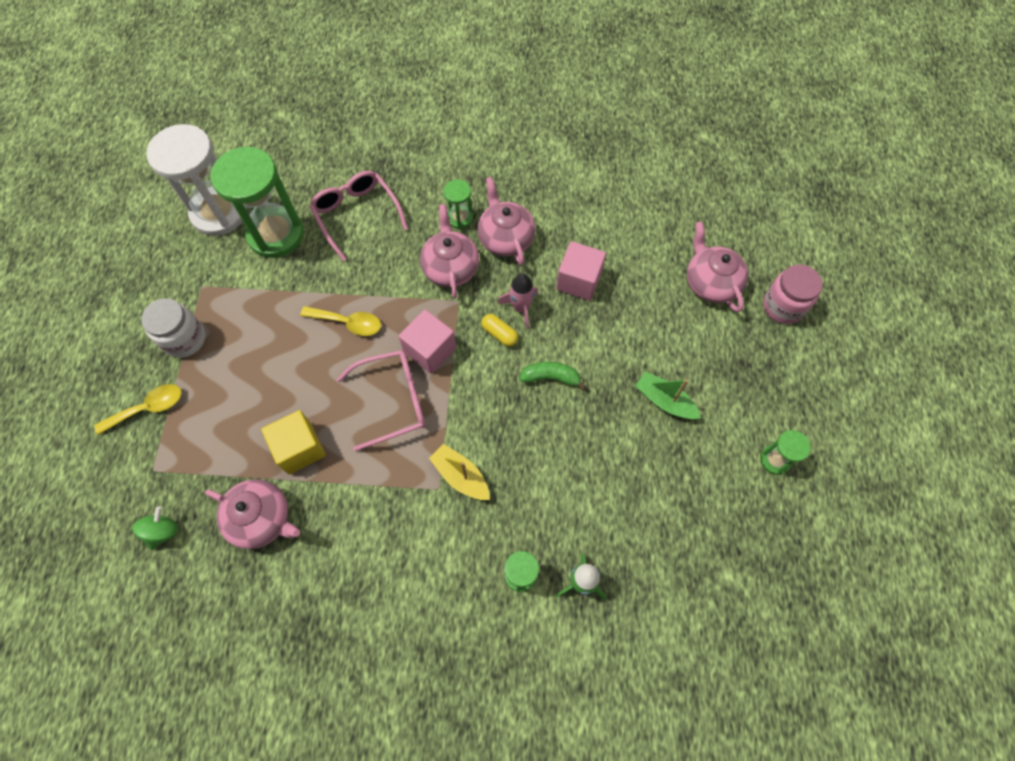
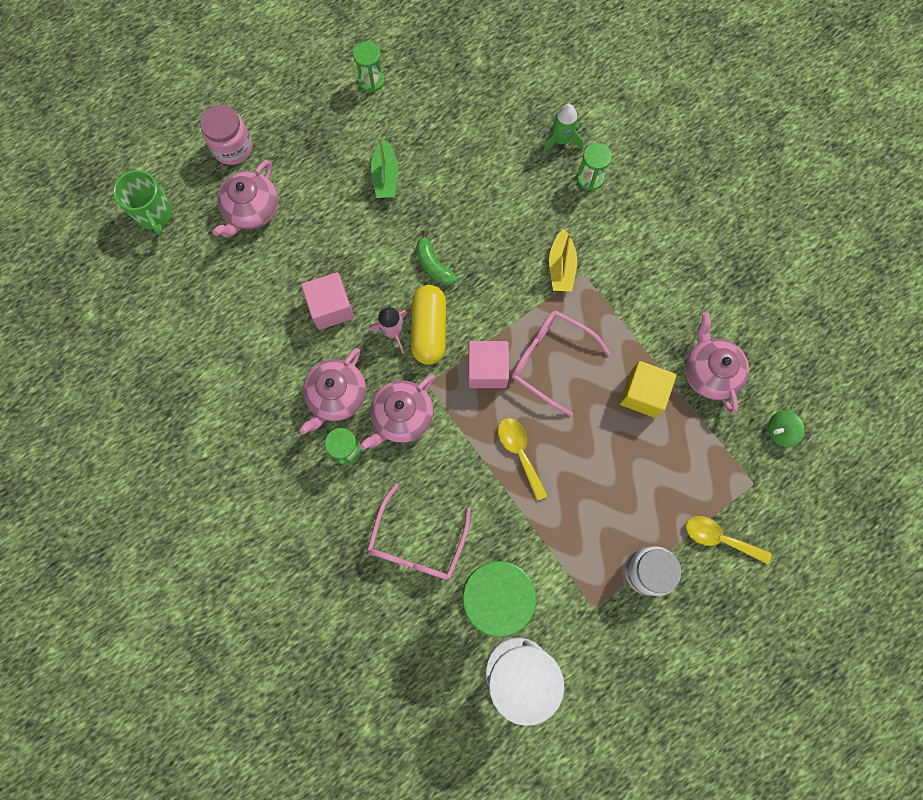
camera: 130 degrees left, 10 degrees up
yellow capsule [481,314,518,347] -> yellow capsule [411,285,446,365], size x1.88
none -> green mug [113,170,173,235]

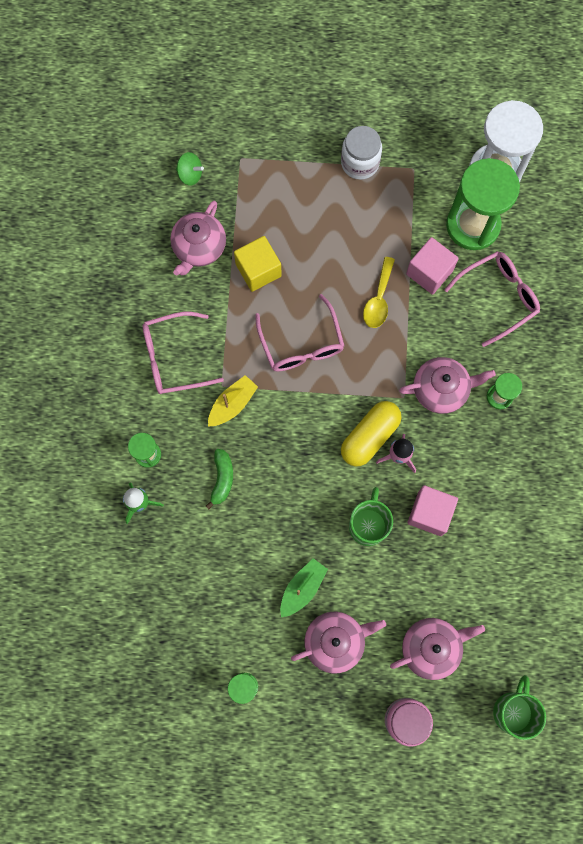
camera: 140 degrees left, 0 degrees up
pink teapot [299,348,366,435] -> pink teapot moved to [291,612,386,674]
green banana [416,230,458,285] -> green banana moved to [206,449,233,509]
pink cube [468,341,509,388] -> pink cube moved to [406,237,459,295]
yellow spoon [686,516,772,565] -> none
none -> pink glasses [143,312,224,394]
none -> green mug [349,487,393,546]

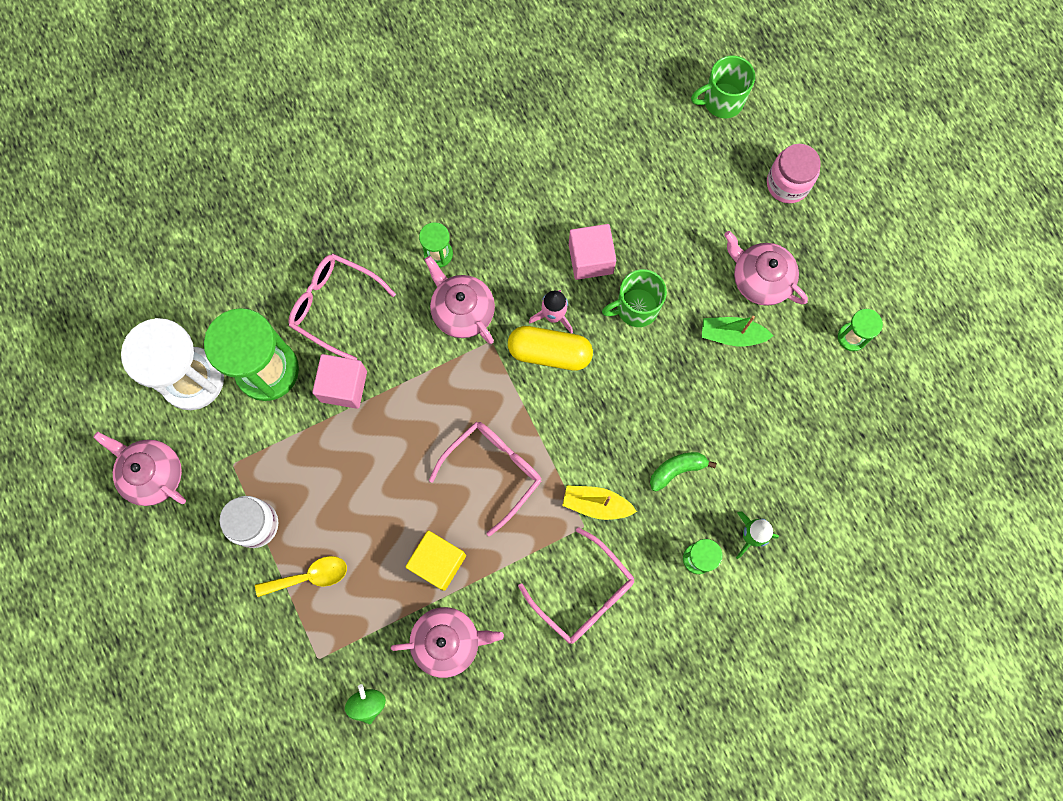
camera: 120 degrees left, 0 degrees up
yellow spoon [363,257,395,328] -> yellow spoon moved to [255,556,347,597]
pink teapot [390,618,485,680] -> pink teapot moved to [93,432,186,506]

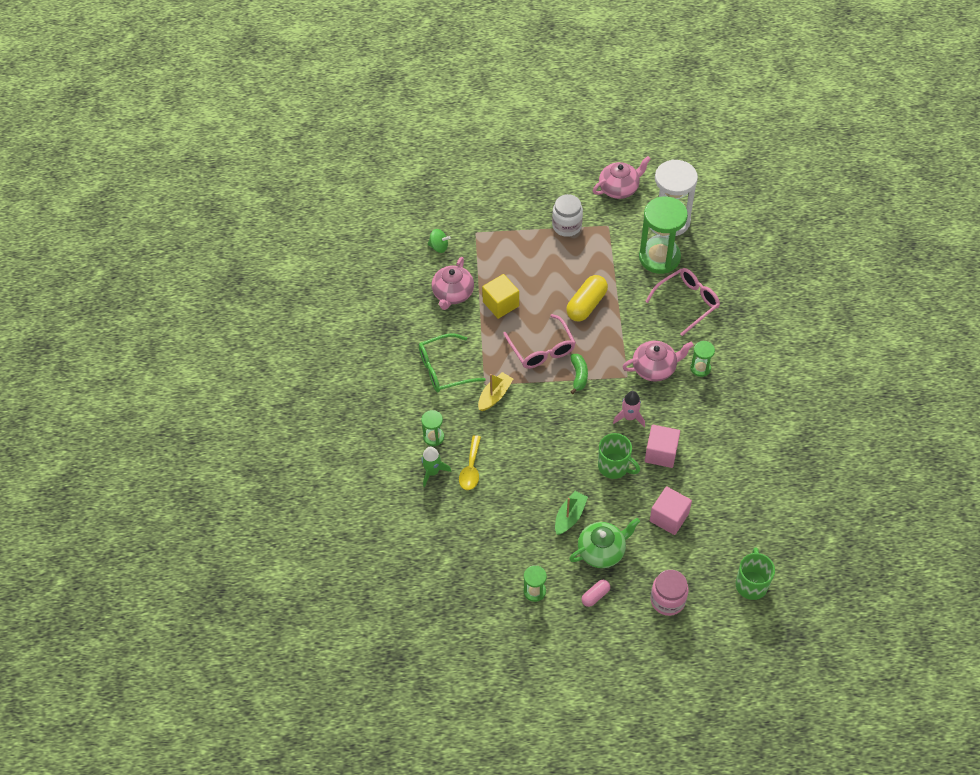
camera: 115 degrees right, 20 degrees down
yellow spoon [255,556,347,597] -> yellow spoon moved to [459,435,481,490]
pink cube [312,354,367,409] -> pink cube moved to [650,486,692,535]
yellow capsule [508,326,593,371] -> yellow capsule moved to [566,275,608,321]
pink glasses [518,528,635,644] -> green glasses [419,334,486,393]
green mug [602,269,667,327] -> green mug turned 120 degrees clockwise [598,433,640,479]
green banana [650,452,716,492] -> green banana moved to [571,354,588,394]
pink teapot [724,231,808,306] -> green teapot [569,518,640,568]
none -> pink capsule [582,580,610,607]

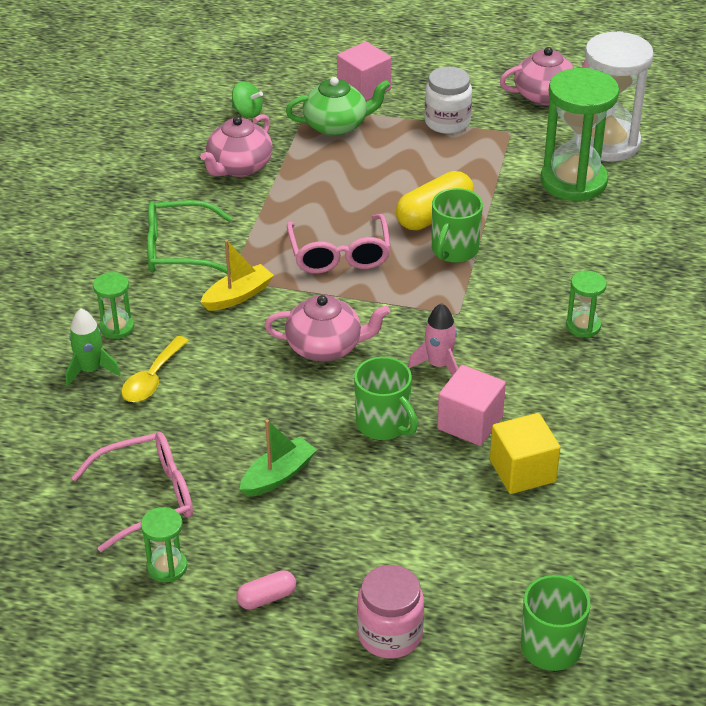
camera: 15 degrees right, 15 degrees down
yellow cube [482,274,519,319] -> yellow cube moved to [490,413,560,494]
green teapot [569,518,640,568] -> green teapot moved to [286,77,390,136]
green banana [571,354,588,394] -> none
pink teapot [623,341,694,382] -> pink teapot moved to [265,295,390,362]
pink glasses [645,268,720,336] -> pink glasses moved to [71,432,193,552]
pink cube [650,486,692,535] -> pink cube moved to [337,41,391,101]
none -> green mug [432,188,483,263]

